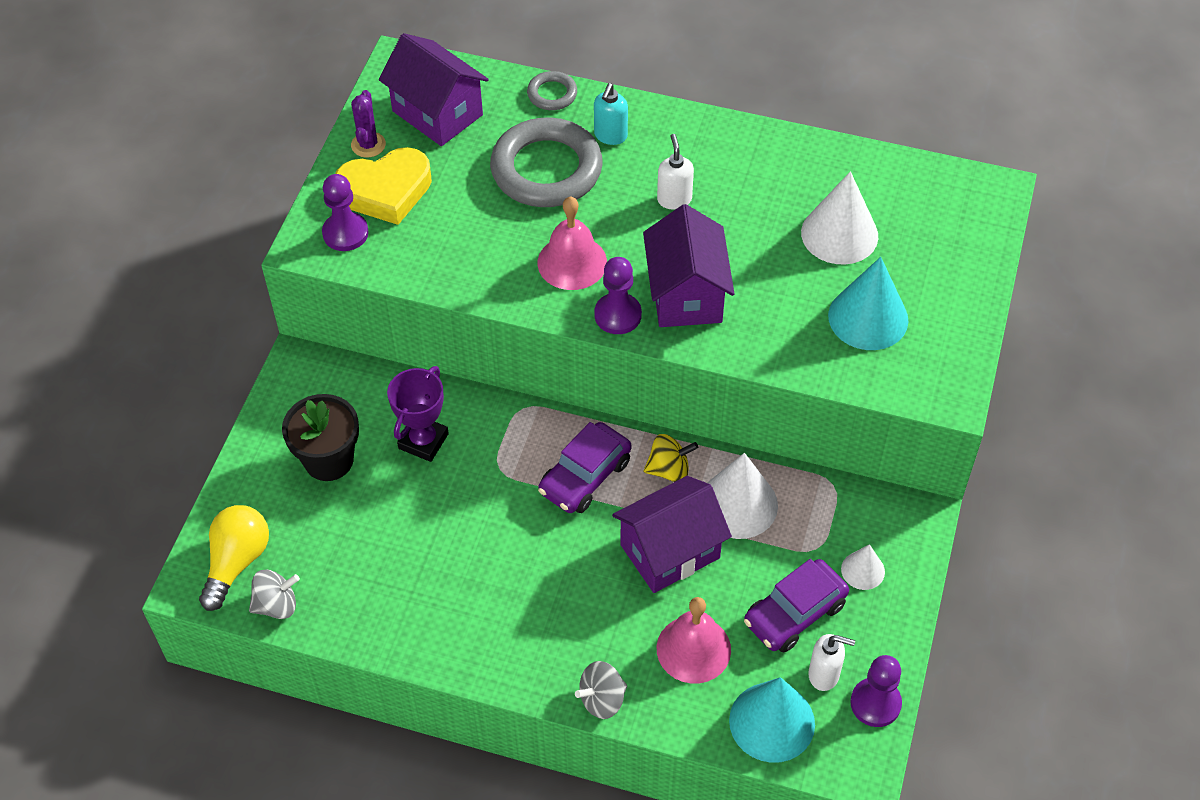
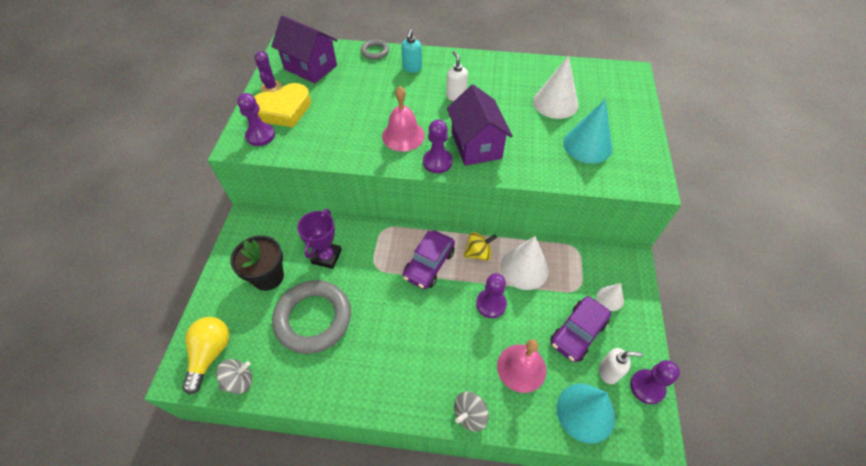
camera: 10 degrees left, 0 degrees up
grey ring [490,117,603,207] -> grey ring moved to [272,280,351,354]
purple house [612,476,732,593] -> purple pawn [476,273,507,318]

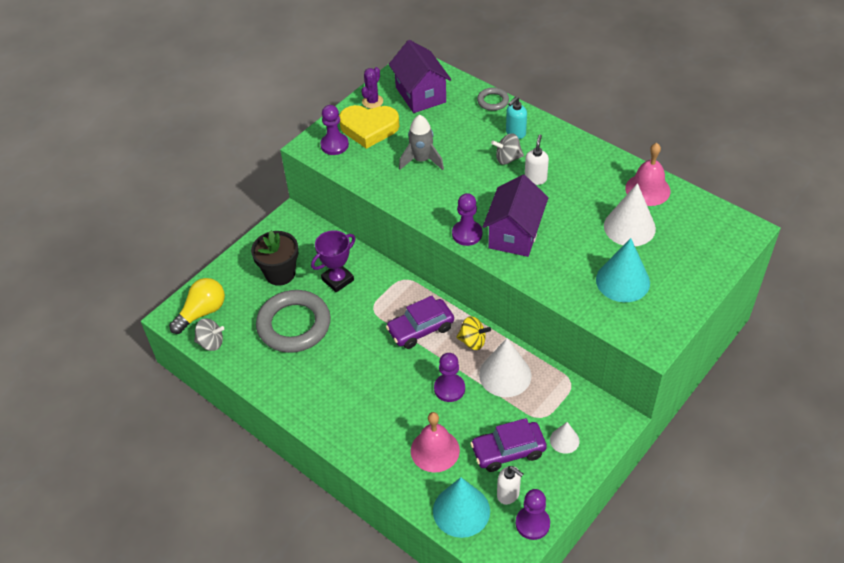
camera: 35 degrees right, 5 degrees down
pink bell [382,86,425,152] -> pink bell moved to [625,143,671,206]
grey spinning top [454,391,489,432] -> grey spinning top moved to [491,133,524,165]
none -> grey rocket [399,115,444,170]

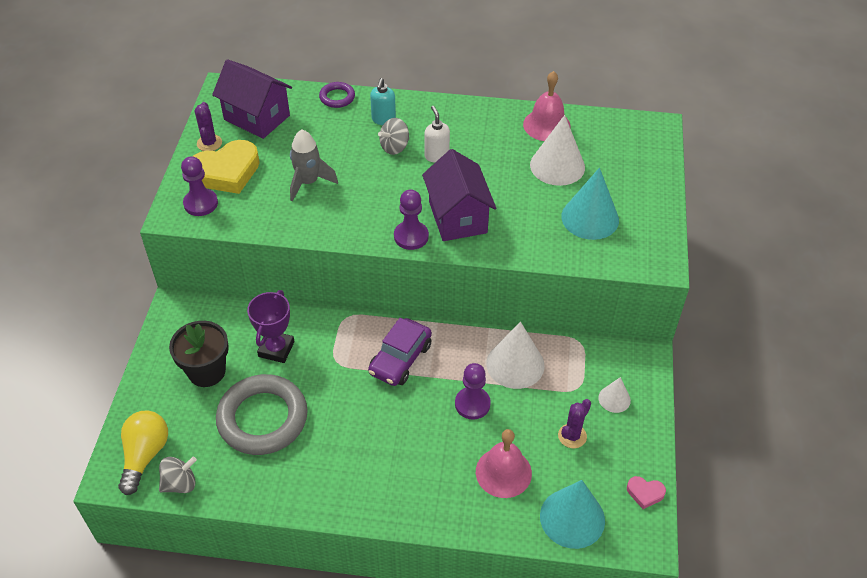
camera: 35 degrees left, 0 degrees up
yellow spinning top [456,316,491,350] -> none
purple car [470,418,547,472] -> purple cactus [558,399,591,448]
grey ring [477,87,509,111] -> purple ring [319,82,355,108]
white soap dispenser [497,466,523,505] -> none
purple pawn [516,489,550,540] -> pink heart [627,476,666,509]

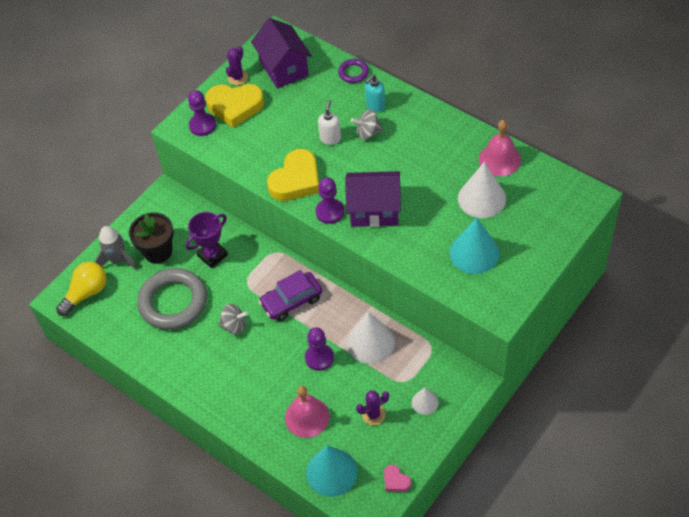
camera: 35 degrees right, 5 degrees up
grey spinning top [159,457,197,493] -> grey spinning top moved to [218,304,248,334]
grey rocket [290,130,338,201] -> grey rocket moved to [94,226,138,270]
purple house [422,149,496,241] -> purple house turned 75 degrees clockwise [345,171,401,227]
white soap dispenser [424,106,450,163] -> white soap dispenser moved to [318,99,341,145]
none -> yellow heart [267,149,319,201]

